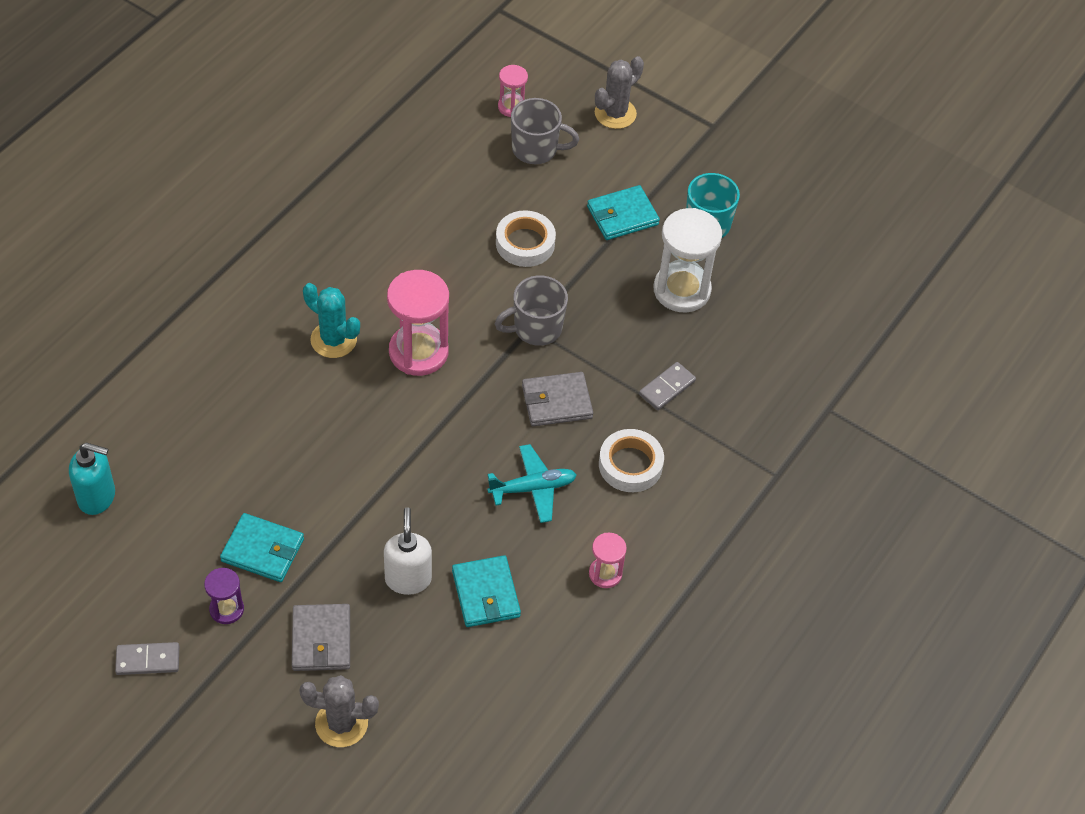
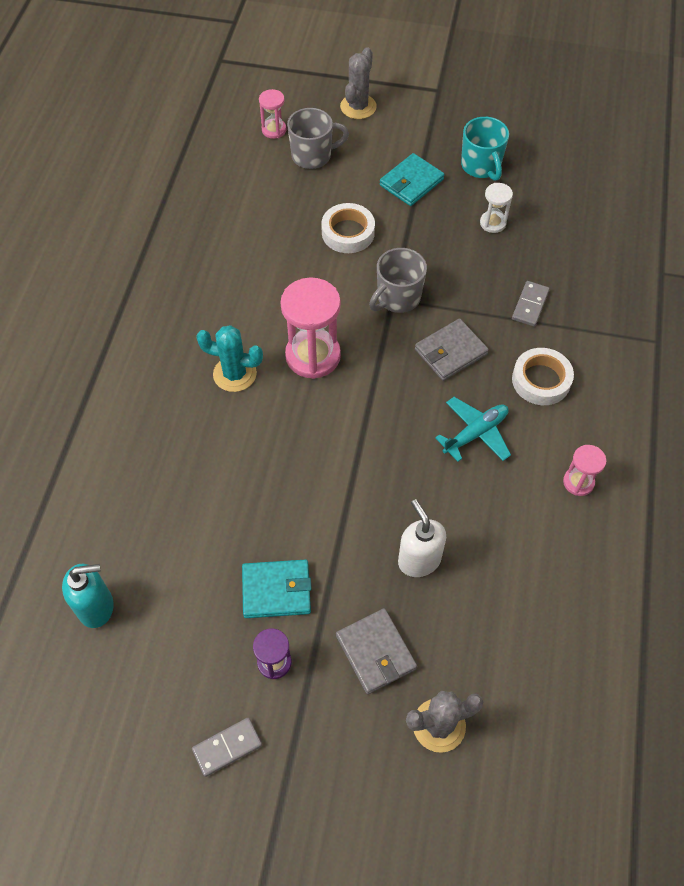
camera: 20 degrees left, 5 degrees up
turquoise wallet [452,555,521,627] -> none
white hourglass [654,208,722,312] -> white hourglass [480,183,513,233], size x0.52

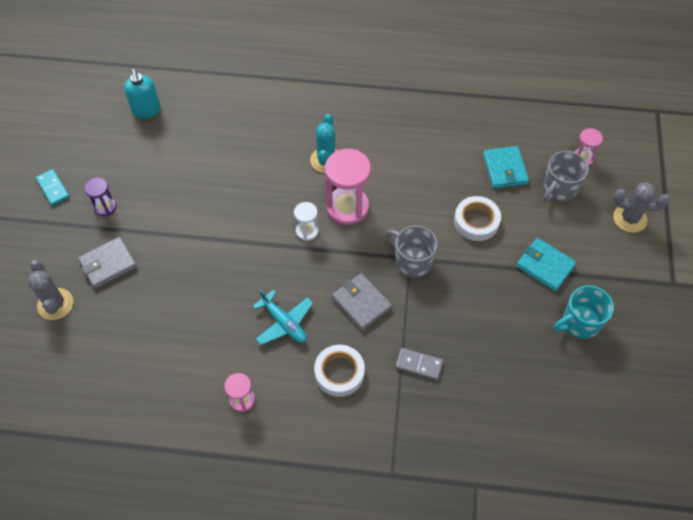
camera: 85 degrees right, 0 degrees up
grey domino [192,718,262,777] -> turquoise domino [36,169,70,206]
turquoise wallet [242,560,311,618] -> turquoise wallet moved to [483,146,529,189]
grey mug [287,108,349,169] -> grey mug turned 60 degrees clockwise [543,151,589,202]
white soap dispenser [398,499,446,577] -> none
white hourglass [480,183,513,233] -> white hourglass moved to [294,202,319,241]

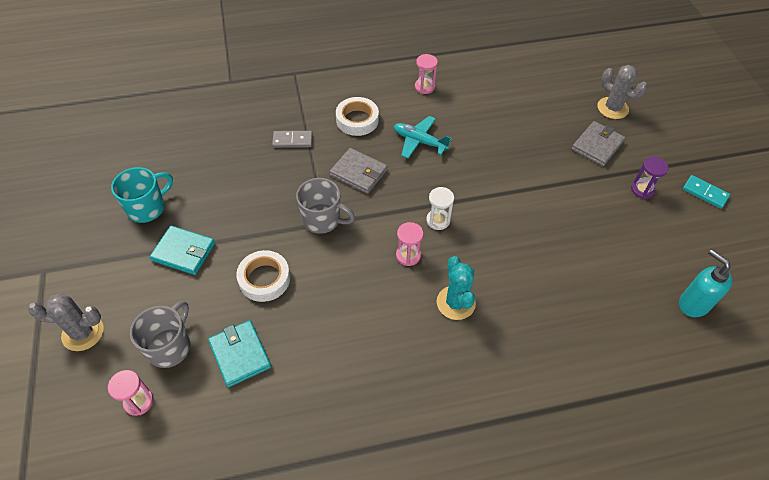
camera: 160 degrees right, 5 degrees down
pink hourglass [325,149,371,225] -> pink hourglass [396,222,423,266], size x0.52

